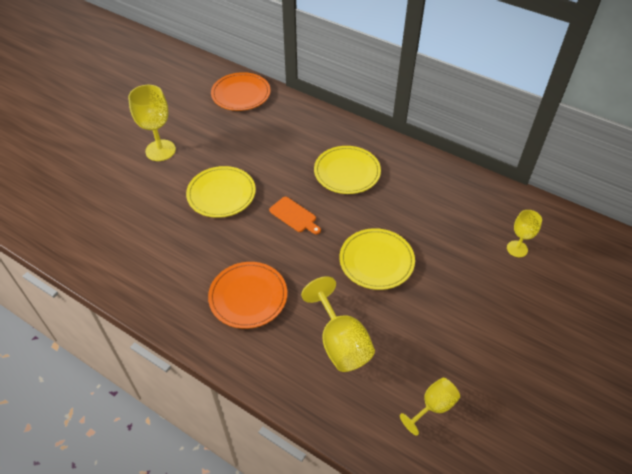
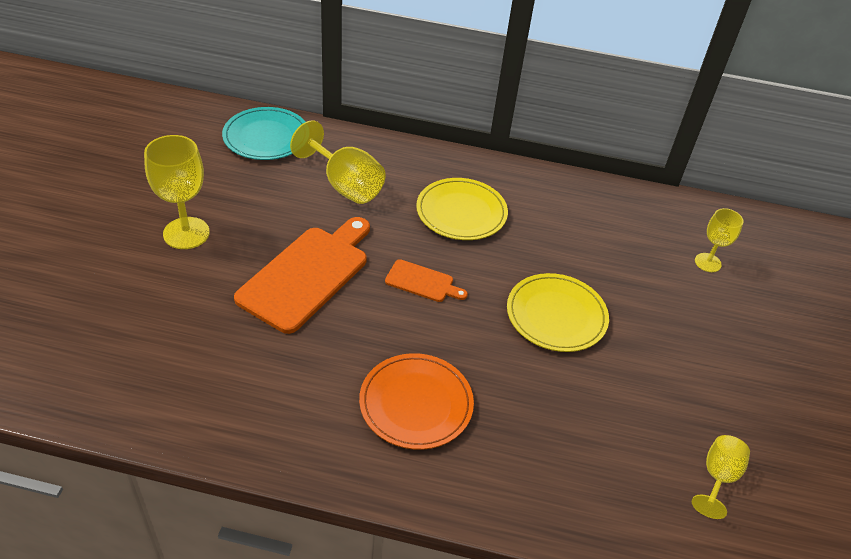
camera: 25 degrees left, 5 degrees down
yellow plate [186,166,256,218] -> orange cutting board [234,217,370,334]
orange plate [211,72,271,111] -> turquoise plate [222,107,306,160]
yellow goblet [301,276,375,372] -> yellow goblet moved to [290,120,386,204]

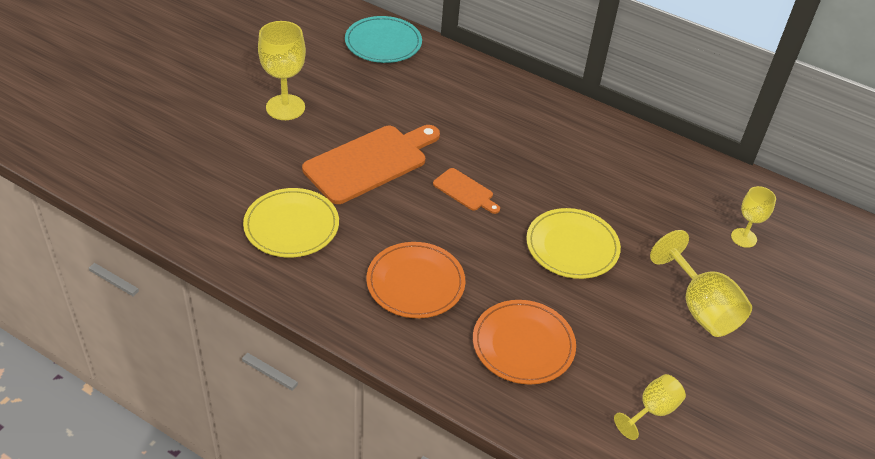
camera: 20 degrees right, 0 degrees up
yellow goblet [290,120,386,204] -> yellow goblet moved to [650,230,752,337]
yellow plate [416,178,508,240] -> yellow plate moved to [243,188,339,257]
none -> orange plate [473,300,576,385]

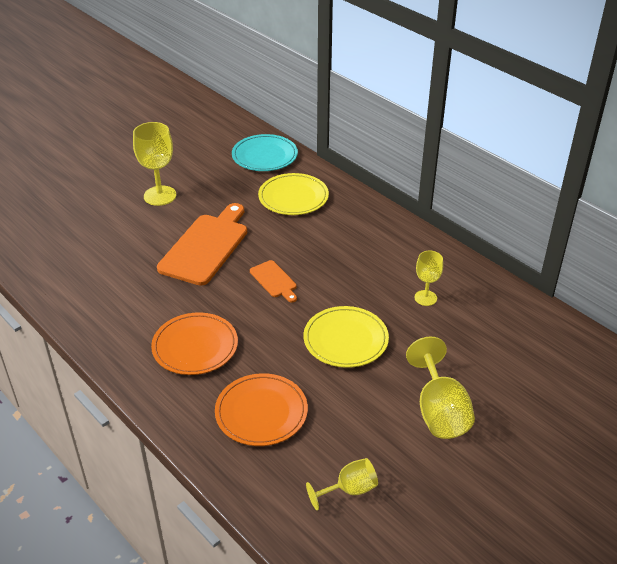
camera: 20 degrees right, 5 degrees down
yellow plate [243,188,339,257] -> yellow plate moved to [258,173,329,215]
orange cutting board [302,125,440,204] -> orange cutting board turned 45 degrees counterclockwise [157,203,247,286]
yellow goblet [731,186,776,248] -> yellow goblet moved to [414,251,443,306]

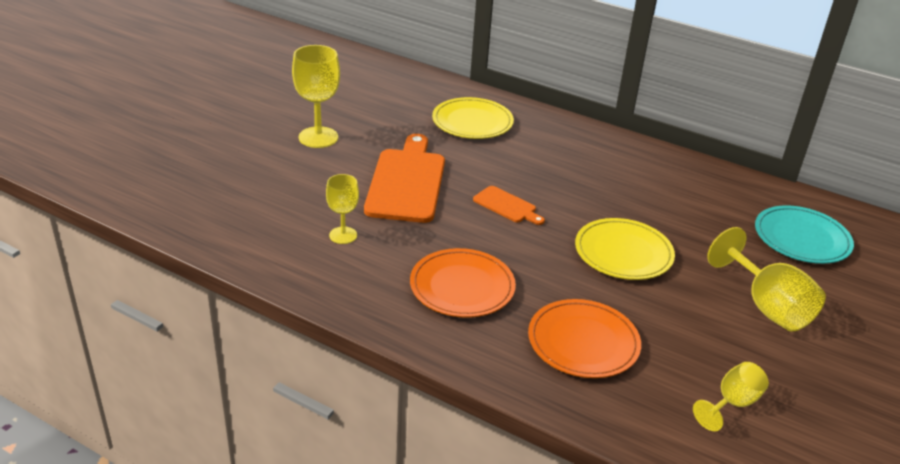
camera: 20 degrees left, 5 degrees down
turquoise plate [232,134,298,171] -> turquoise plate moved to [755,205,854,264]
yellow goblet [414,251,443,306] -> yellow goblet moved to [326,174,359,244]

